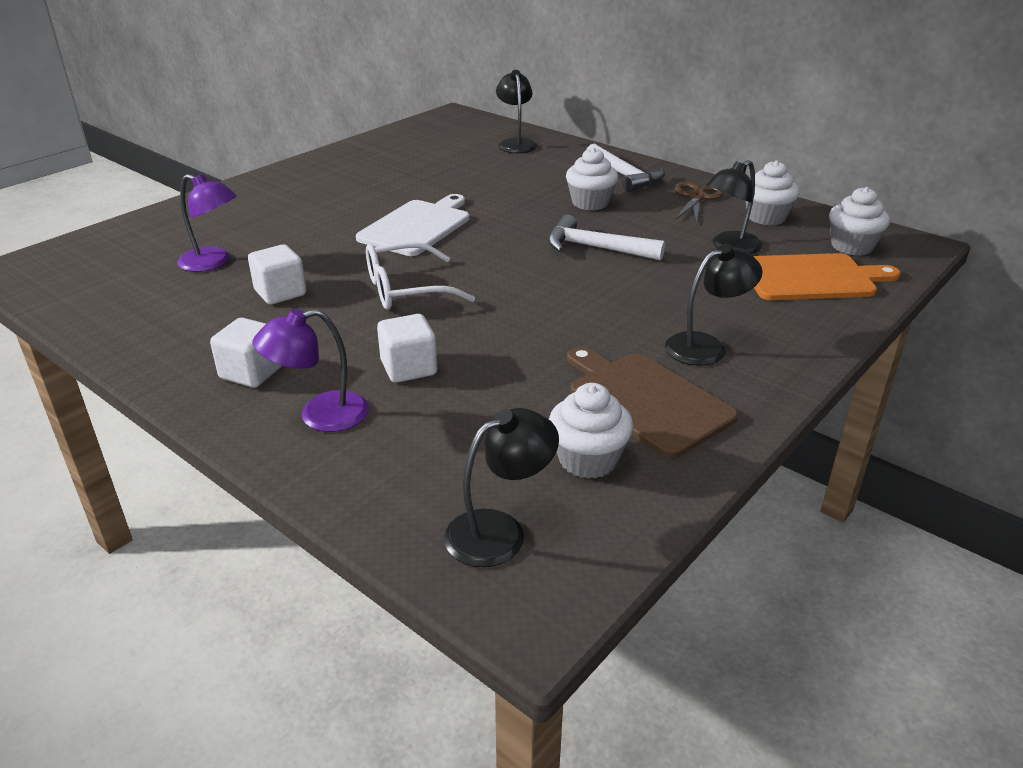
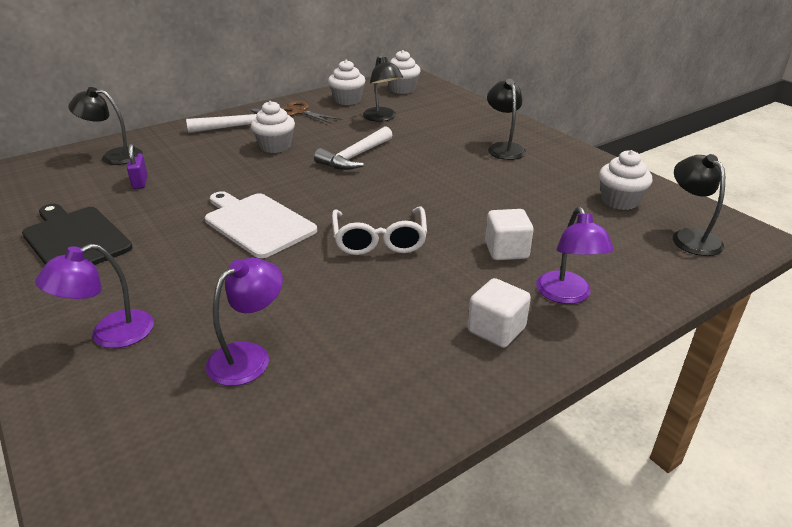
camera: 75 degrees left, 0 degrees up
white cube [248,244,306,305] -> none
brown cutting board [567,347,738,458] -> none
orange cutting board [753,253,901,300] -> none
none -> black cutting board [22,204,133,265]
none -> purple lamp [35,244,154,348]
none -> purple padlock [127,144,148,189]

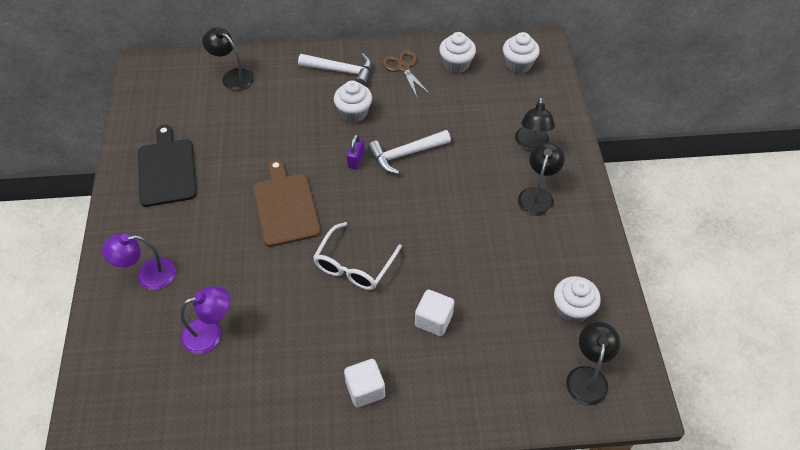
camera: 30 degrees right, 20 degrees up
purple padlock [127,144,148,189] -> purple padlock moved to [347,134,365,169]
white cutting board [205,191,317,258] -> brown cutting board [253,159,321,247]
black lamp [363,55,403,121] -> black lamp moved to [515,97,555,151]
purple lamp [536,207,614,304] -> none

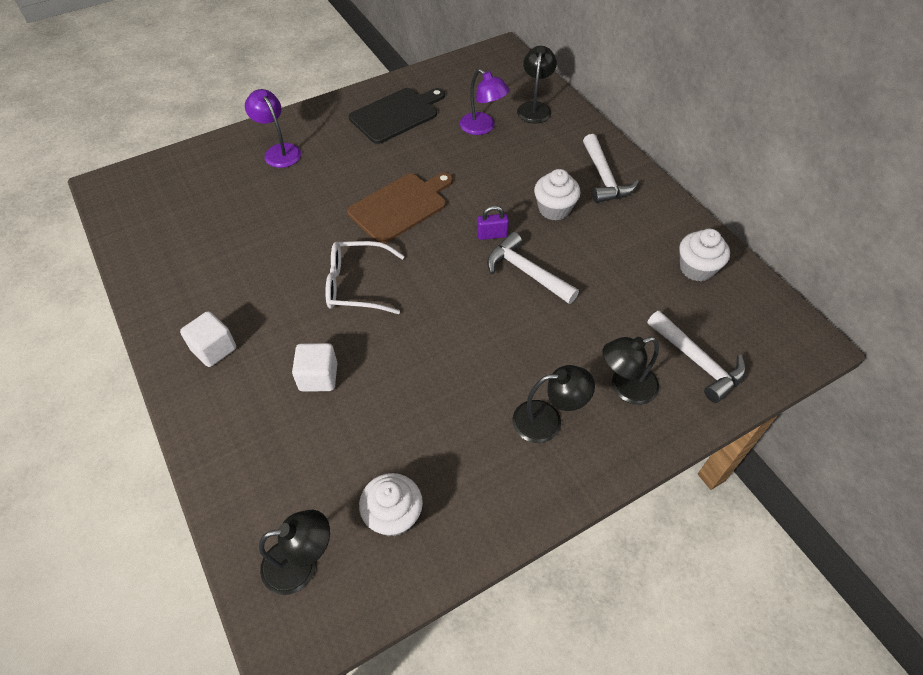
camera: 65 degrees right, 0 degrees up
purple lamp [180,286,230,354] -> purple lamp moved to [460,69,510,135]
brown scissors [382,50,431,99] -> none
white cupcake [503,32,540,74] -> none
none -> white hammer [647,311,746,403]

